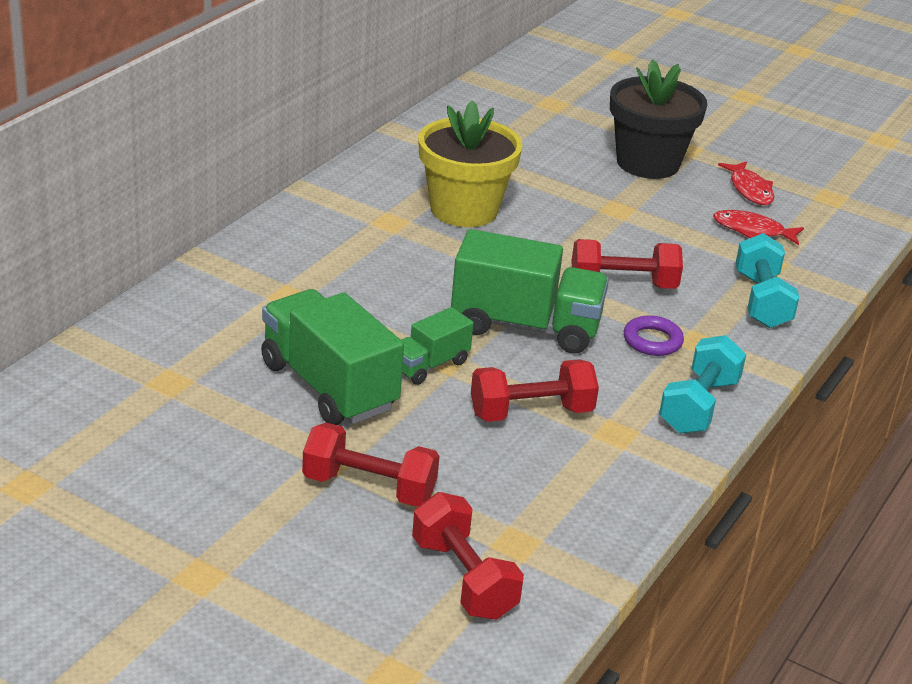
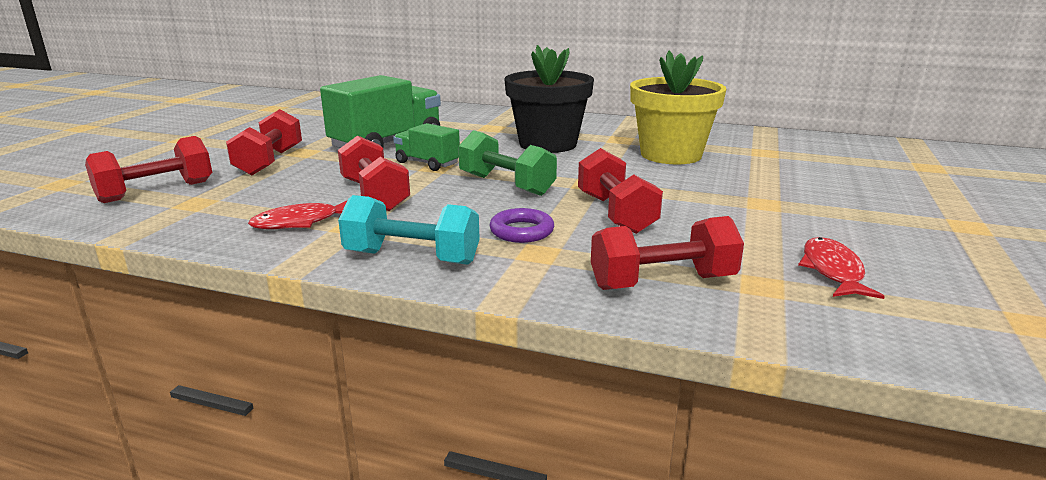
camera: 80 degrees right, 10 degrees down
green truck [451,229,609,354] -> green dumbbell [458,130,557,196]
black flower pot [610,60,707,179] -> black flower pot moved to [504,45,594,153]
red fish [718,161,774,205] -> red fish moved to [248,201,347,229]
turquoise dumbbell [735,233,799,328] -> red dumbbell [591,216,744,290]

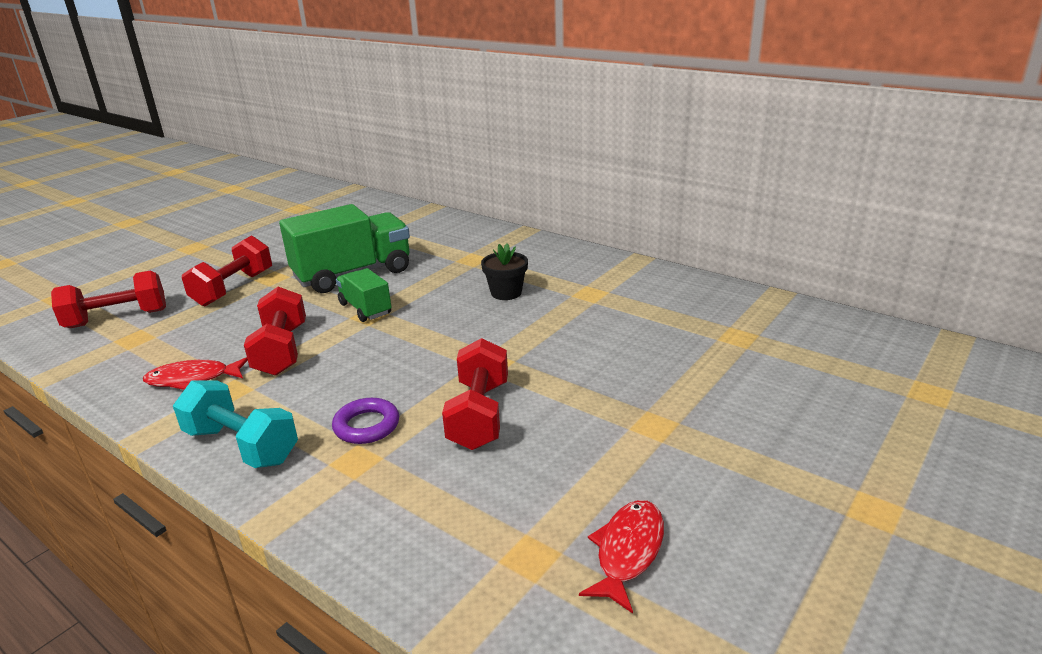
camera: 20 degrees right, 5 degrees up
green dumbbell [458,130,557,196] -> none
black flower pot [504,45,594,153] -> black flower pot [481,244,528,300], size x0.49
red dumbbell [591,216,744,290] -> none
yellow flower pot [630,50,727,164] -> none

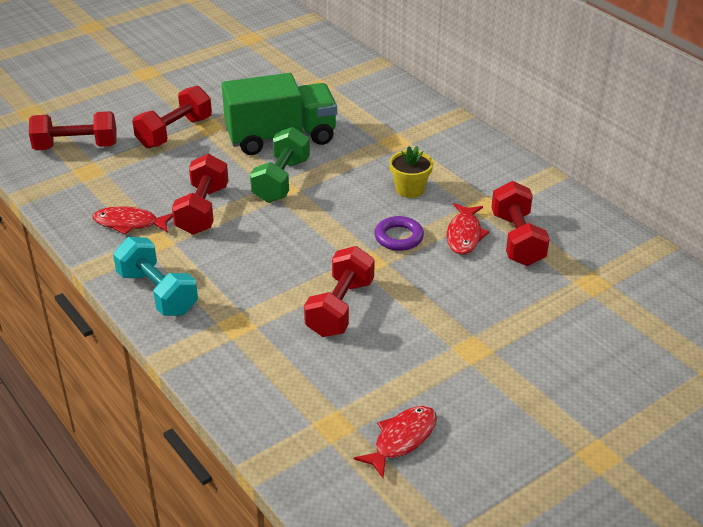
camera: 15 degrees right, 10 degrees up
purple ring [332,398,399,444] -> purple ring moved to [374,216,424,251]
green truck [336,268,391,322] -> green dumbbell [250,127,310,203]
black flower pot [481,244,528,300] -> yellow flower pot [390,146,433,198]
none -> red fish [446,203,489,255]
none -> red dumbbell [492,181,550,266]

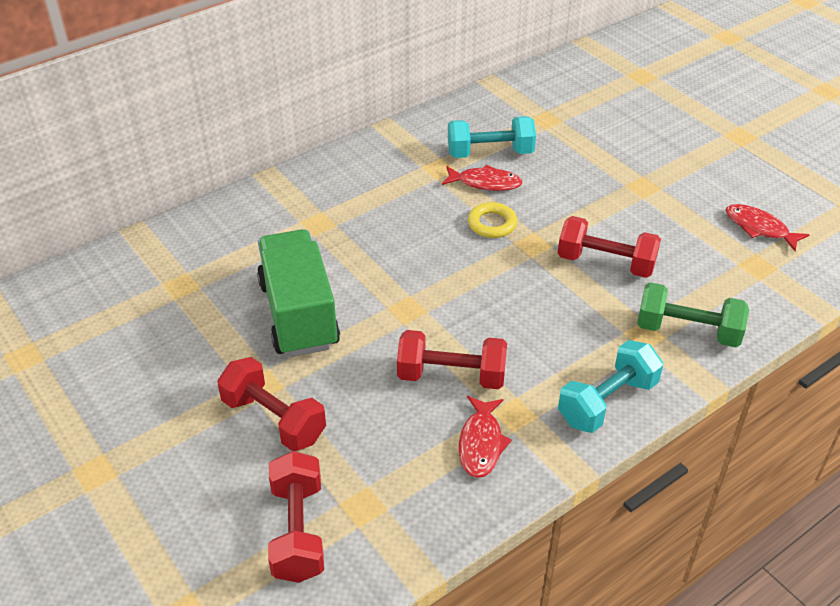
camera: 90 degrees left, 5 degrees up
green dumbbell [250,127,310,203] -> green dumbbell moved to [637,282,749,347]
purple ring [374,216,424,251] -> yellow ring [468,202,517,238]
yellow flower pot [390,146,433,198] -> none
red dumbbell [492,181,550,266] -> turquoise dumbbell [448,116,536,158]

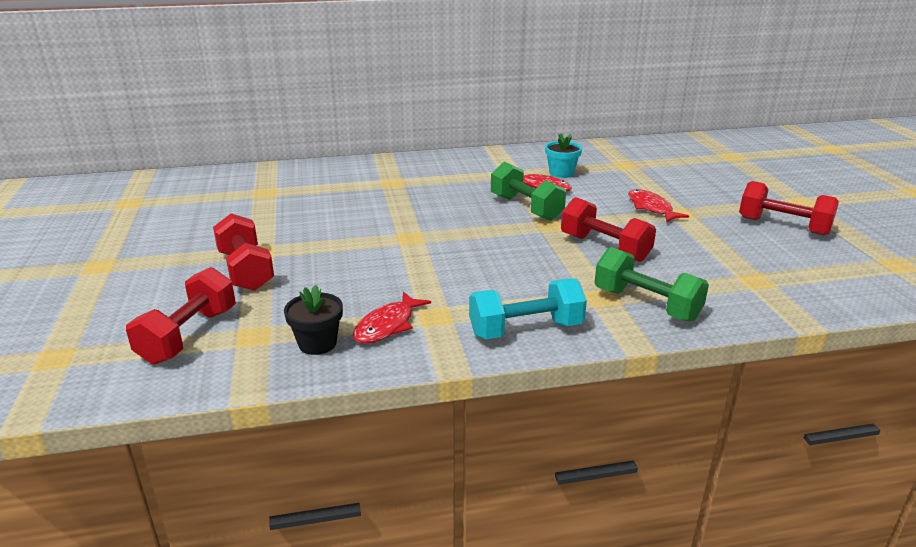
camera: 25 degrees right, 15 degrees down
green truck [257,229,340,357] -> none
red dumbbell [397,330,507,389] -> red dumbbell moved to [739,181,839,236]
turquoise dumbbell [448,116,536,158] -> turquoise flower pot [545,134,582,178]
yellow ring [468,202,517,238] -> green dumbbell [491,162,566,221]
red fish [726,204,810,251] -> red fish moved to [628,189,689,222]
none -> black flower pot [284,285,343,355]

